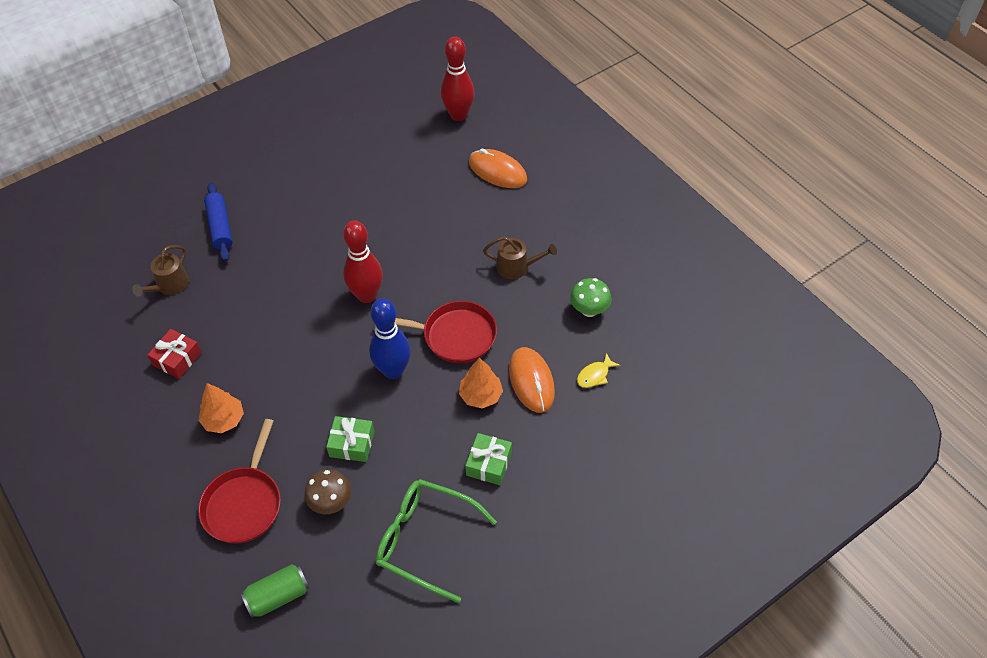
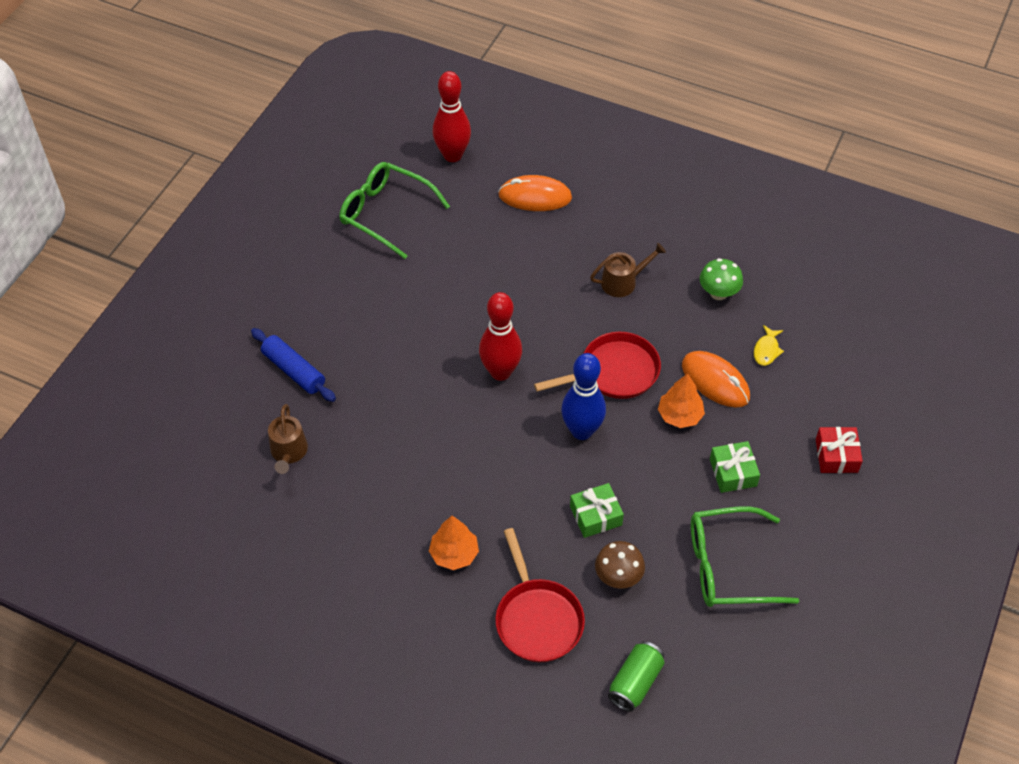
camera: 30 degrees left, 0 degrees up
red gift [147,329,202,379] -> red gift moved to [816,427,863,473]
none -> green glasses [339,162,450,259]

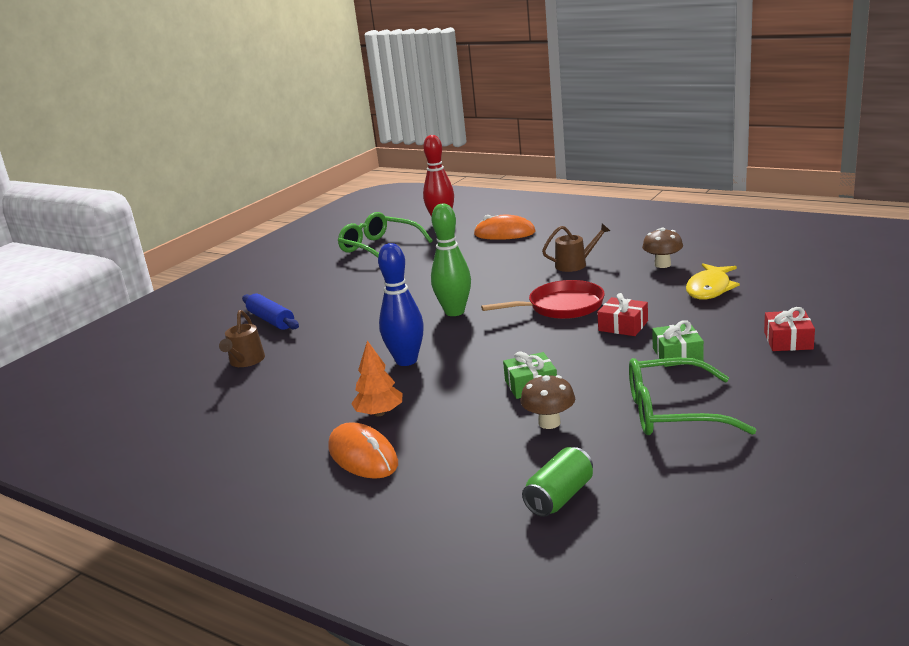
camera: 10 degrees right, 30 degrees down
red bowling pin [479,292,522,381] -> green bowling pin [431,203,471,316]
red pan [495,528,585,662] -> none
blue bowling pin [561,353,606,440] -> blue bowling pin moved to [378,243,424,366]
orange tree [658,373,705,428] -> red gift [597,293,648,336]
orange mouse [682,351,750,407] -> orange mouse moved to [328,422,398,479]
green mushroom [700,258,743,300] -> brown mushroom [642,227,683,268]
yellow fish [754,325,784,366] -> yellow fish [686,264,740,299], size x1.77

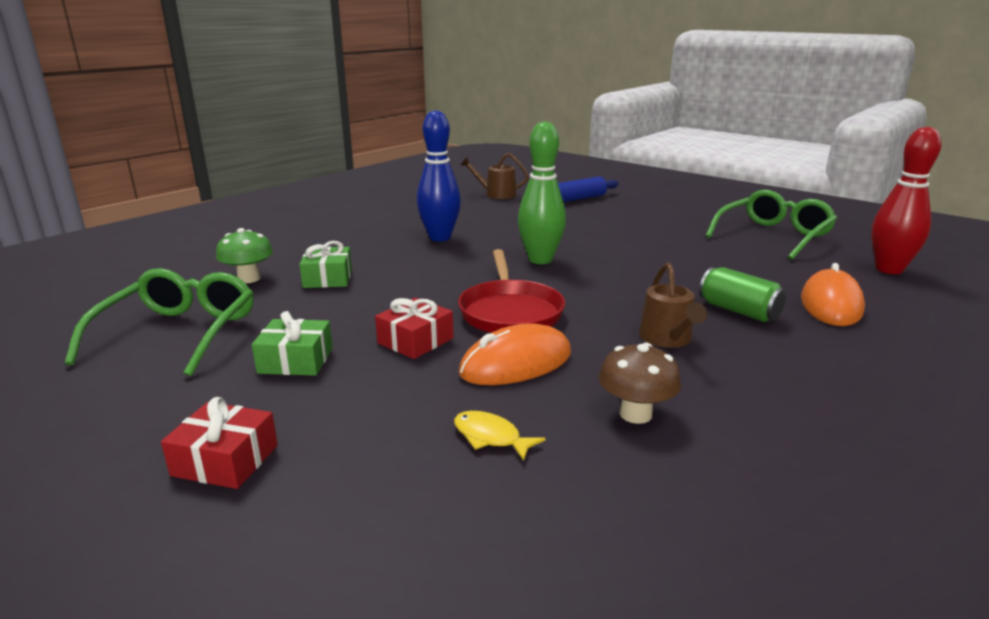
camera: 95 degrees right, 0 degrees up
orange mouse [328,422,398,479] -> orange mouse moved to [458,323,571,385]
orange tree [351,340,402,416] -> none
brown mushroom [520,375,575,429] -> green mushroom [216,228,273,283]
green can [522,447,593,517] -> green can moved to [699,267,787,322]
yellow fish [686,264,740,299] -> yellow fish [454,411,546,461], size x0.56

